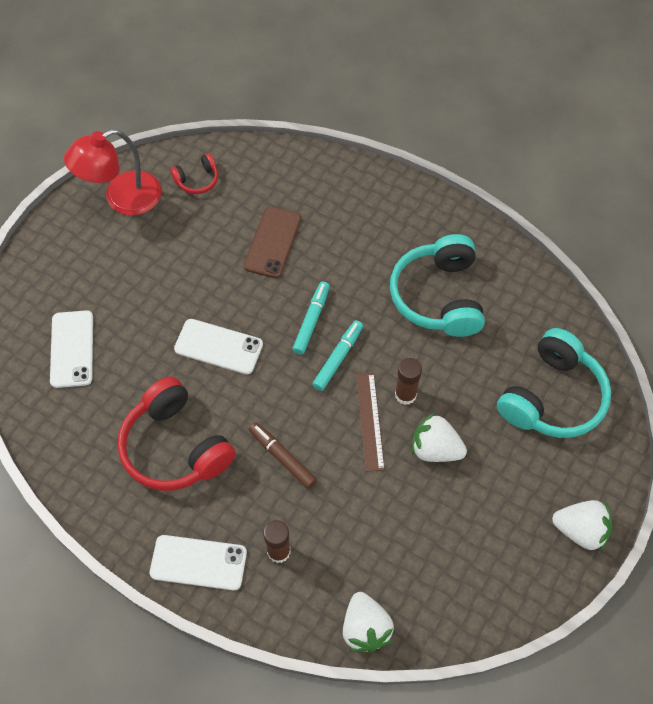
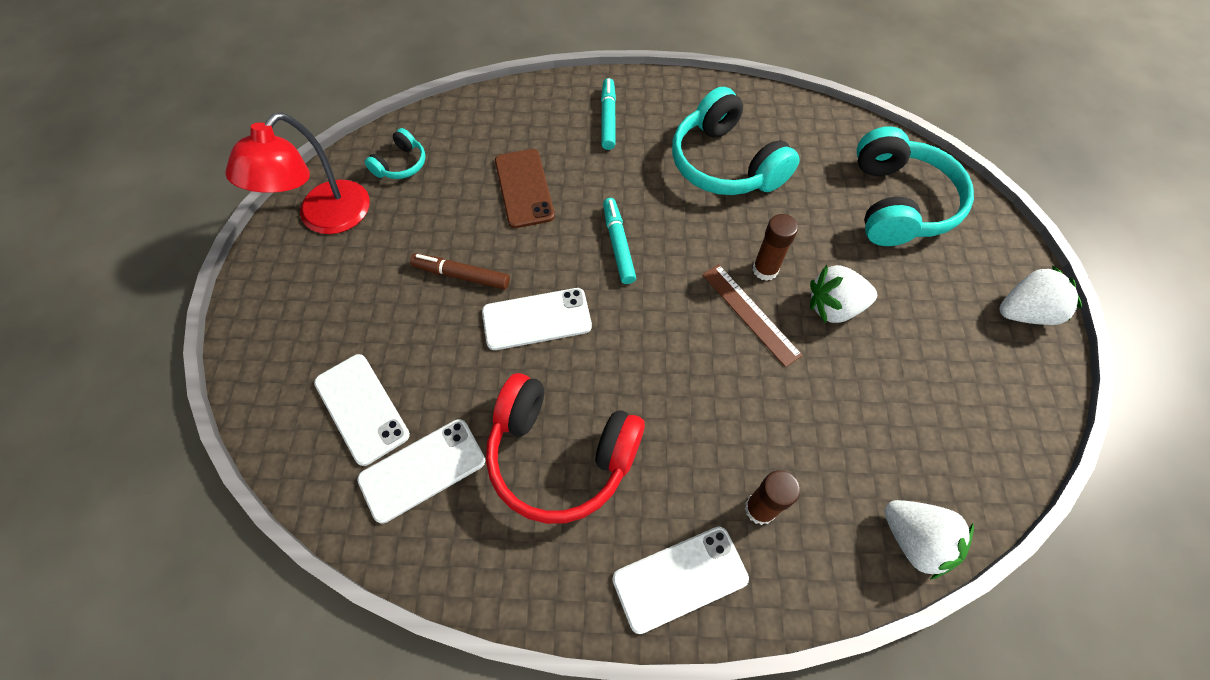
camera: 30 degrees left, 0 degrees up
red headphones [170,153,218,194] -> turquoise headphones [365,128,426,179]
brown marker [249,422,317,489] -> brown marker moved to [410,254,510,289]
turquoise marker [312,320,363,391] -> turquoise marker moved to [601,78,616,150]
none -> white phone [357,419,485,524]

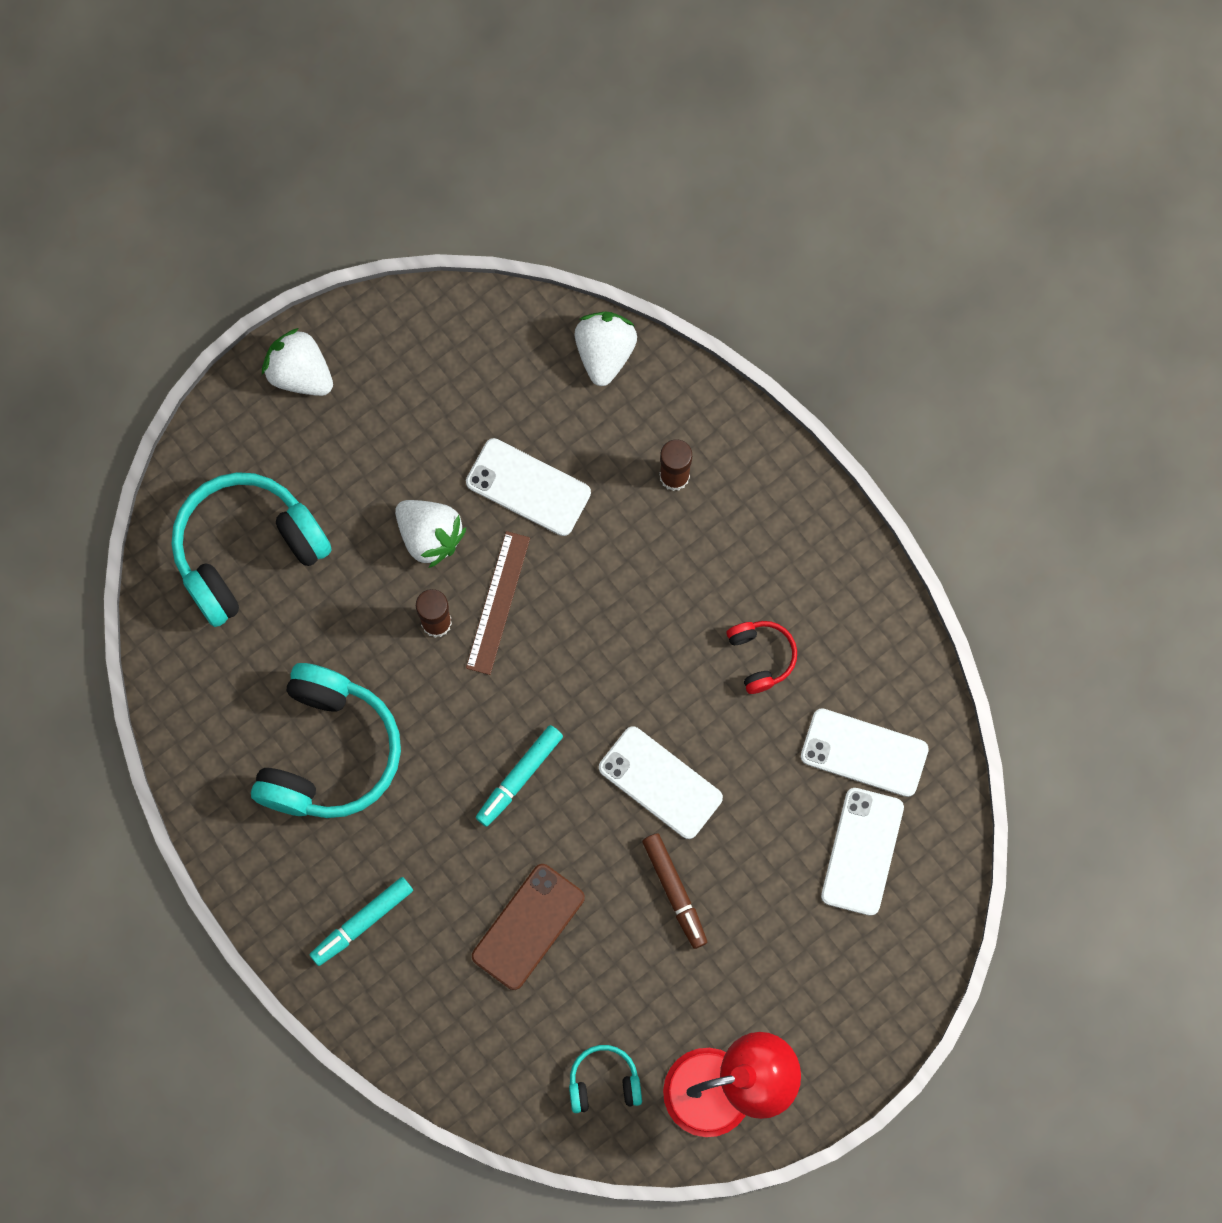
camera: 130 degrees left, 15 degrees up
red headphones [486,373,645,524] -> red headphones [727,621,797,694], size x0.48
white phone [612,527,749,634] -> white phone moved to [466,438,591,536]

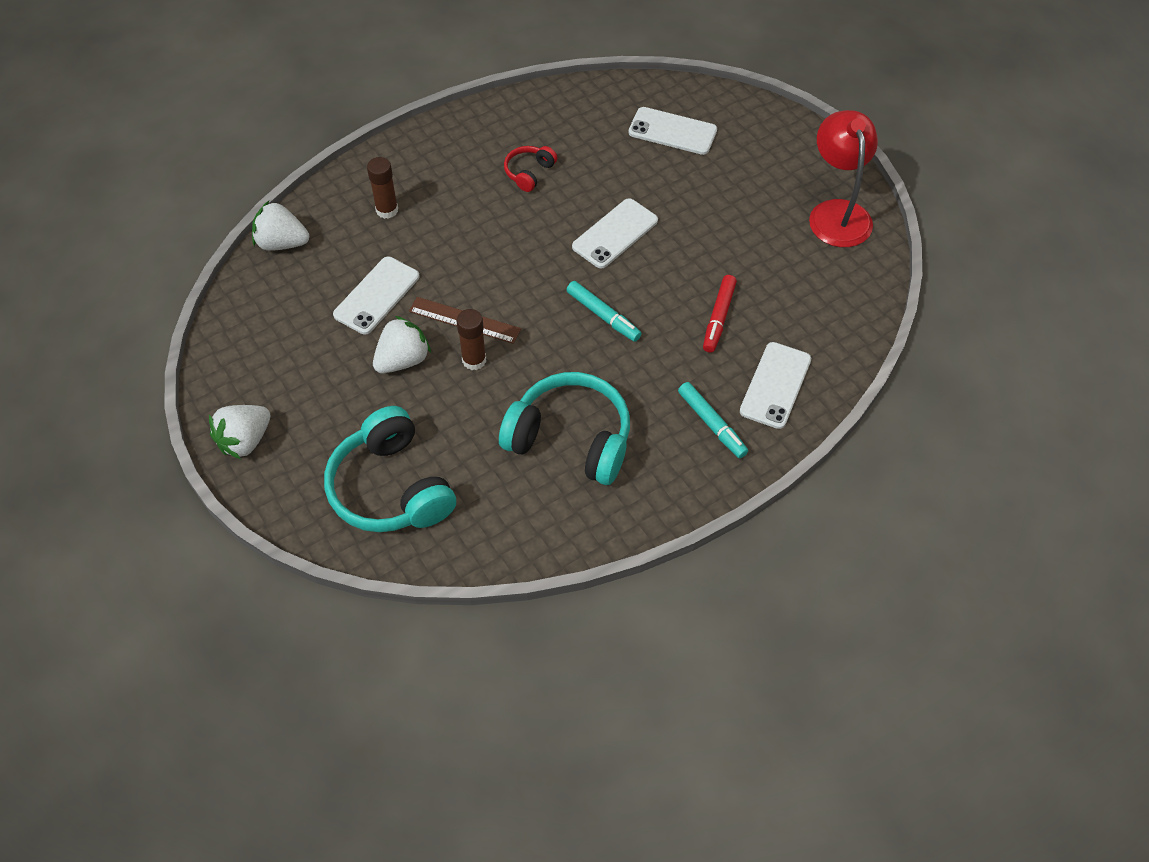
camera: 85 degrees left, 20 degrees down
brown phone [472,864,585,990] -> red marker [703,275,737,353]
turquoise headphones [569,1045,642,1113] -> none
brown marker [642,833,707,949] -> none
red headphones [727,621,797,694] -> red headphones turned 45 degrees counterclockwise [504,146,557,192]
white phone [801,708,929,797] -> white phone moved to [740,342,811,429]

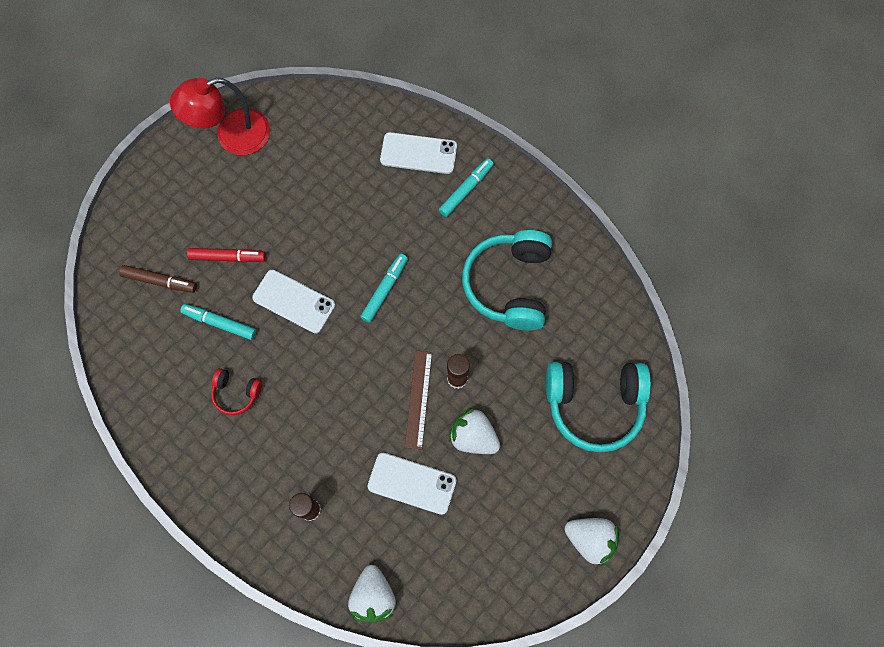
camera: 105 degrees left, 15 degrees up
turquoise headphones [324,406,456,532] -> turquoise headphones turned 45 degrees clockwise [546,362,651,452]
white phone [628,107,717,155] -> brown marker [119,265,197,293]
red marker [703,275,737,353] -> red marker moved to [187,248,266,262]
none -> turquoise marker [180,304,256,340]

